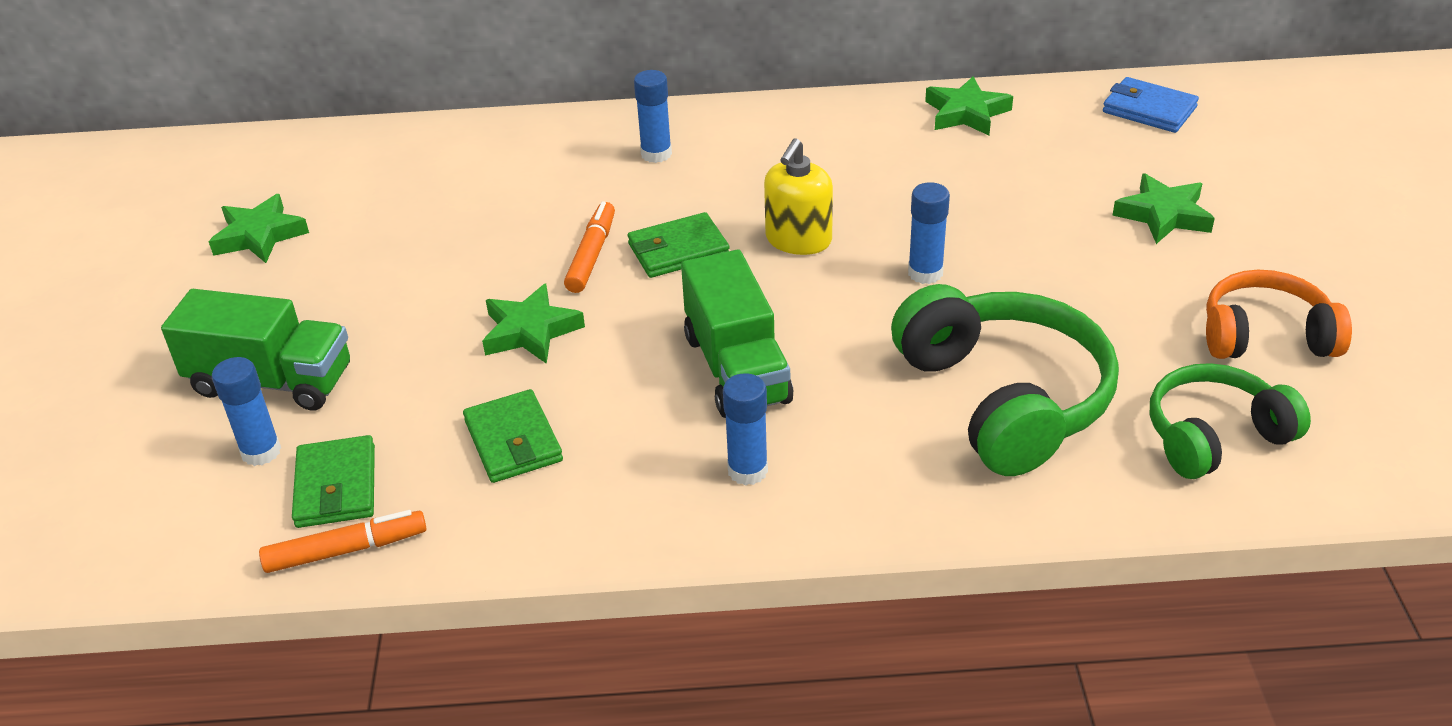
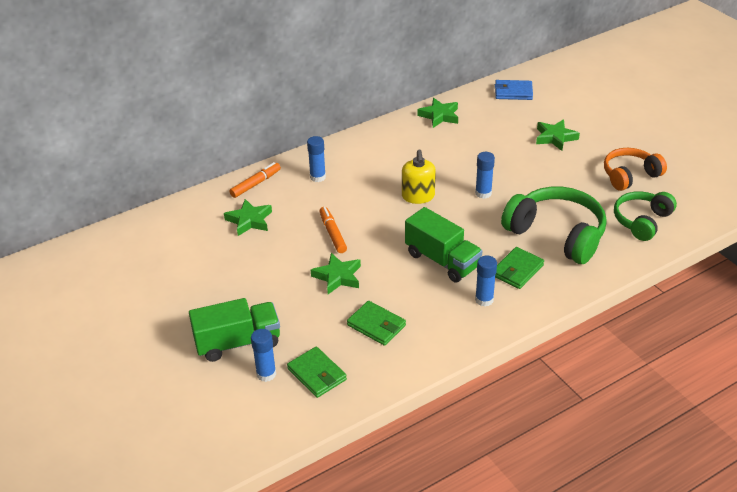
camera: 30 degrees left, 0 degrees up
green star [208,194,309,263] -> green star moved to [224,199,272,236]
orange marker [259,510,427,573] -> orange marker moved to [229,162,281,198]
green wallet [628,212,730,278] -> green wallet moved to [495,247,544,289]

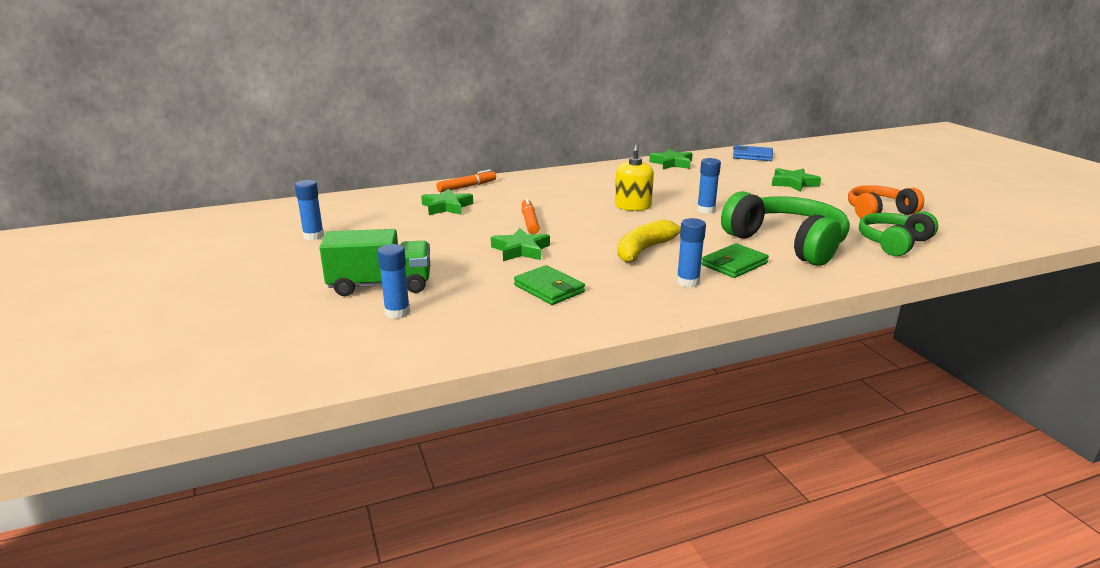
camera: 10 degrees right, 15 degrees down
green wallet [287,347,347,398] -> none
blue glue stick [307,136,326,182] -> blue glue stick moved to [294,180,324,240]
green truck [405,207,482,282] -> yellow banana [617,220,681,263]

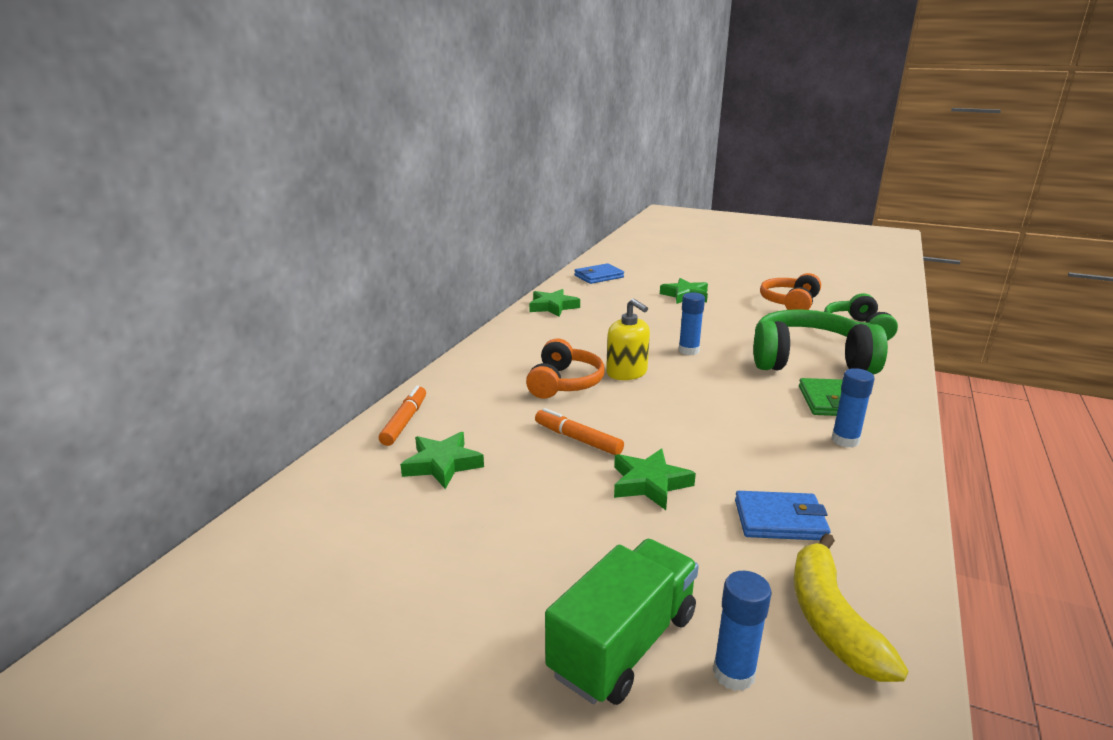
camera: 45 degrees left, 0 degrees up
blue glue stick [294,180,324,240] -> none
green wallet [514,265,585,305] -> blue wallet [735,491,830,540]
yellow banana [617,220,681,263] -> yellow banana moved to [794,533,909,682]
none -> orange headphones [526,339,605,399]

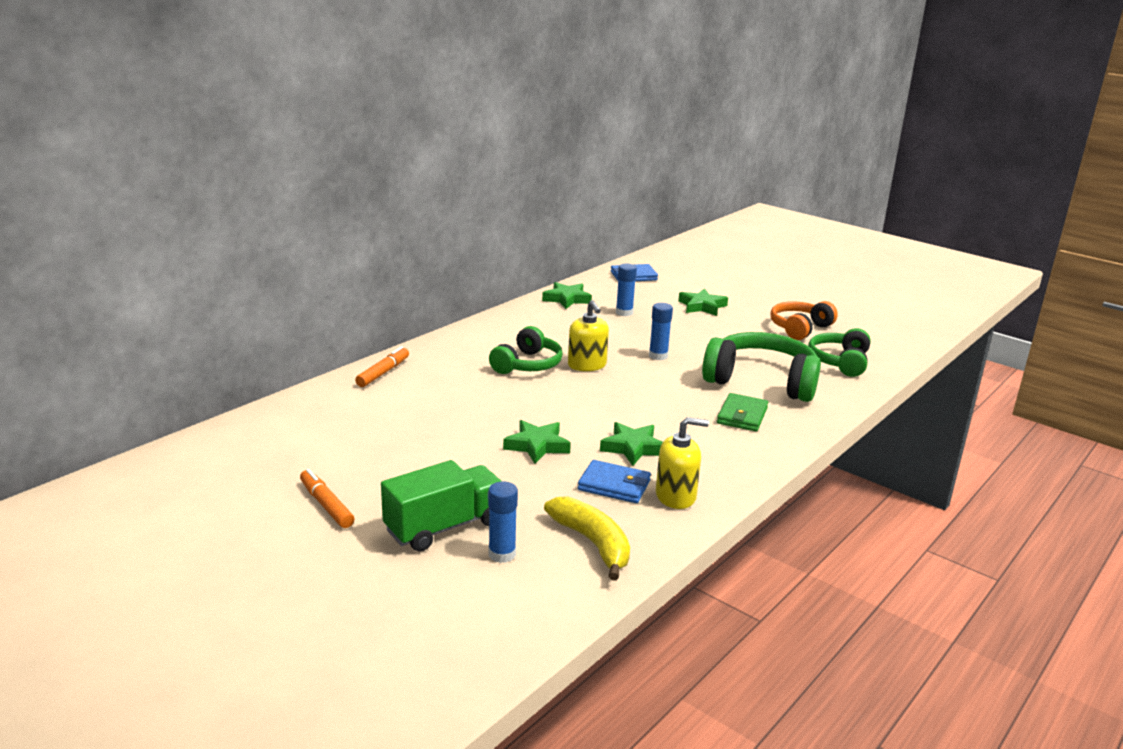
camera: 15 degrees right, 0 degrees up
green star [400,432,484,489] -> green star moved to [600,422,663,466]
orange headphones [526,339,605,399] -> green headphones [489,326,563,374]
orange marker [535,408,624,455] -> orange marker moved to [300,469,354,528]
yellow banana [794,533,909,682] -> yellow banana turned 135 degrees clockwise [544,496,630,581]
blue glue stick [831,368,875,448] -> blue glue stick moved to [616,264,637,316]
none -> yellow soap dispenser [656,417,709,509]

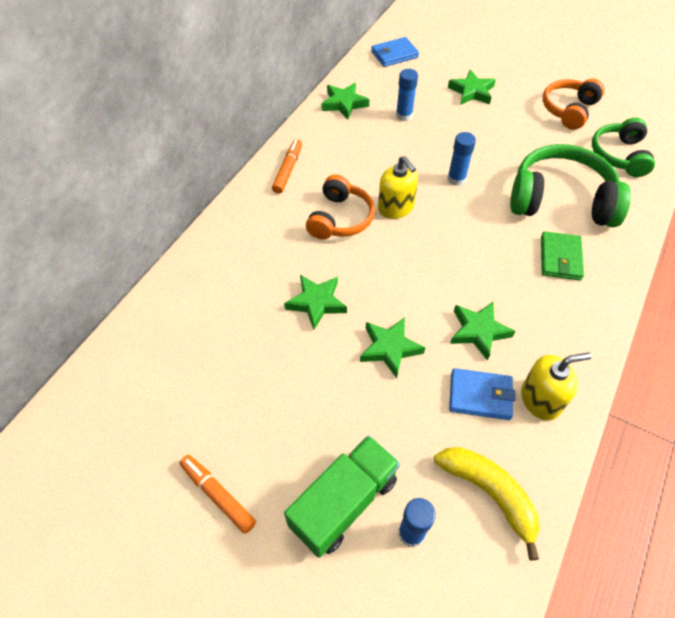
camera: 10 degrees left, 30 degrees up
orange marker [355,346,409,387] -> orange marker moved to [272,139,302,194]
green headphones [489,326,563,374] -> orange headphones [306,174,375,239]
none -> green star [284,275,347,330]

